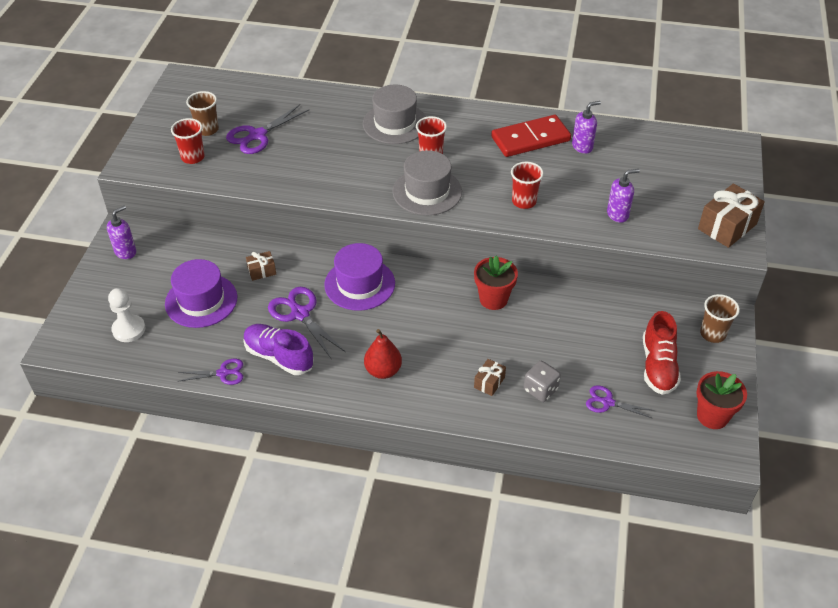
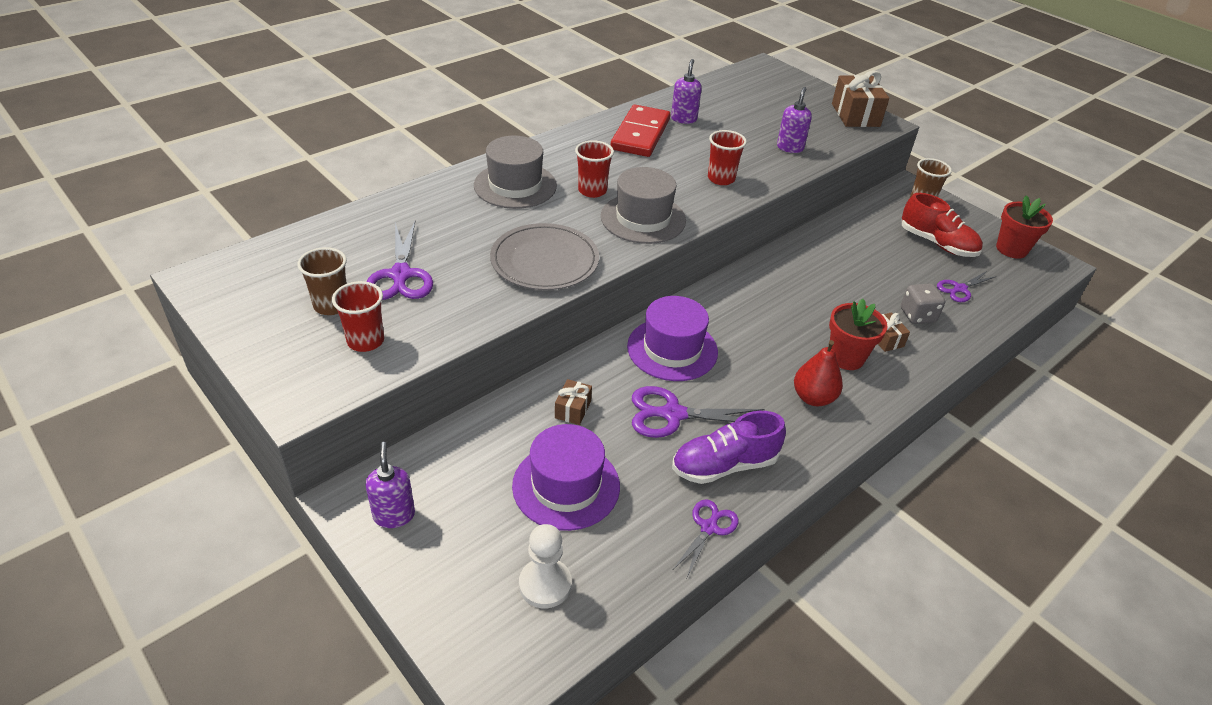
camera: 55 degrees left, 5 degrees down
red flower pot [474,256,518,310] -> red flower pot moved to [829,299,887,370]
none -> grey plate [490,223,599,290]

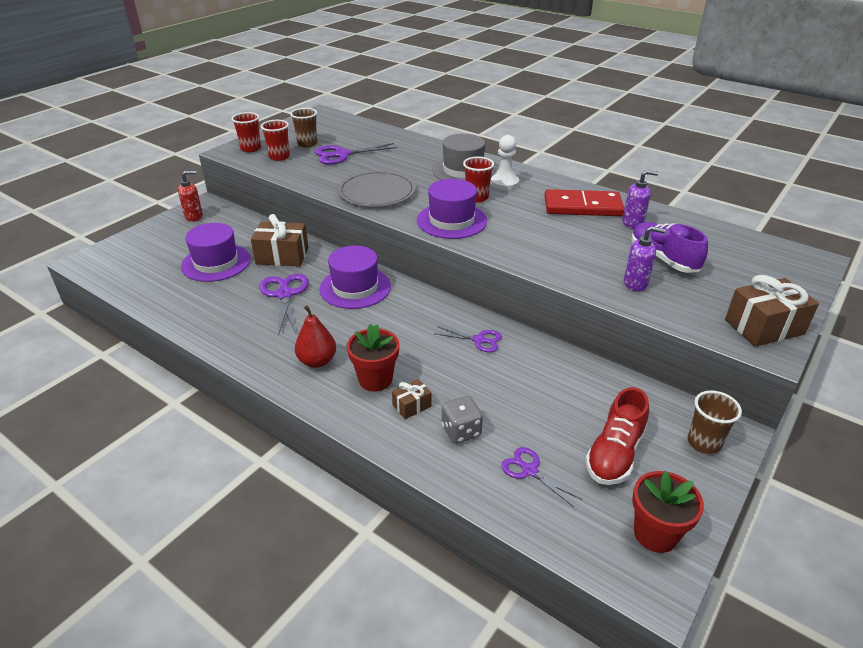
camera: 80 degrees right, 5 degrees down
purple soap dispenser [365,442,415,528] -> red soap dispenser [178,171,203,222]
white pawn [519,524,572,608] -> white pawn moved to [491,135,519,190]
brown gift [555,379,592,425] -> brown gift [251,214,309,266], size x1.92
grey hat [601,167,686,244] -> purple hat [417,179,487,239]
purple shoe [672,411,786,484] -> purple shoe moved to [631,222,708,273]
purple scissors [673,499,739,577] -> purple scissors moved to [434,326,502,352]
red cup [708,130,747,185] -> red cup moved to [232,112,261,152]

